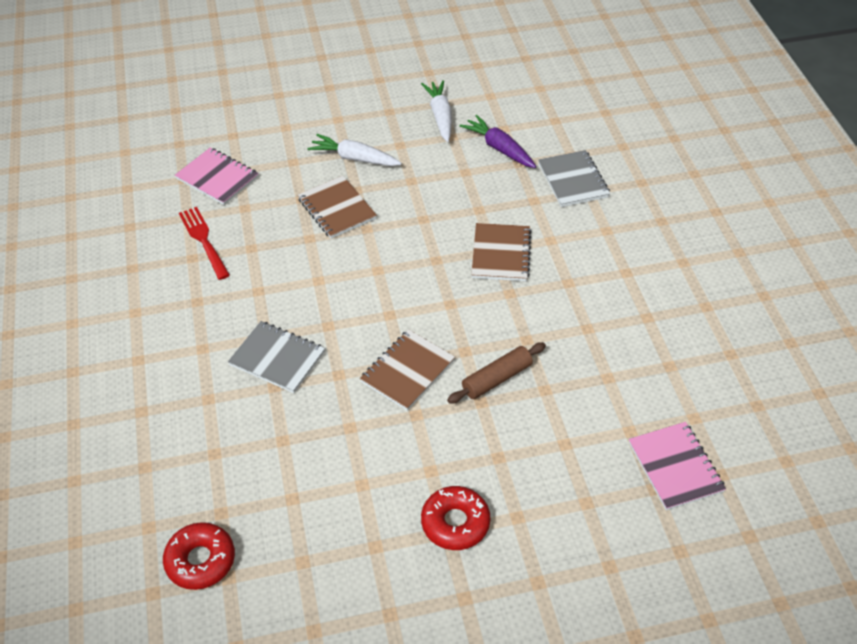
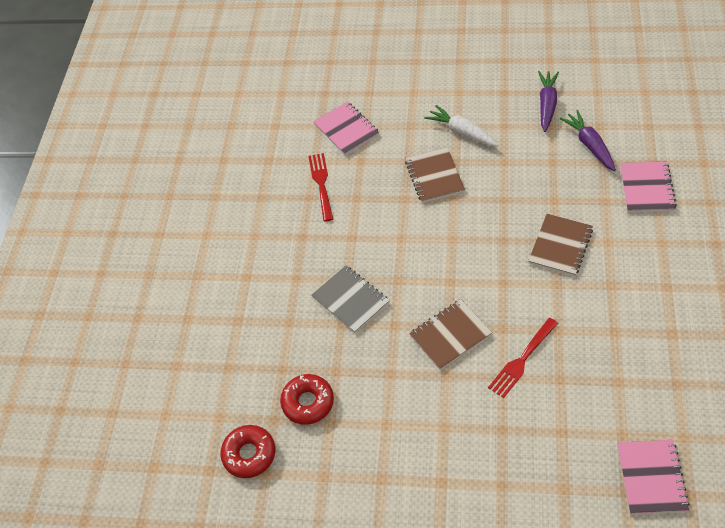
camera: 25 degrees right, 5 degrees up
white carrot [421,80,452,142] -> purple carrot [538,71,559,132]
red donut [421,486,490,550] -> red donut moved to [280,374,334,425]
brown rolling pin [447,342,546,404] -> red fork [488,318,558,398]
grey notebook [538,150,610,207] -> pink notebook [620,162,677,212]

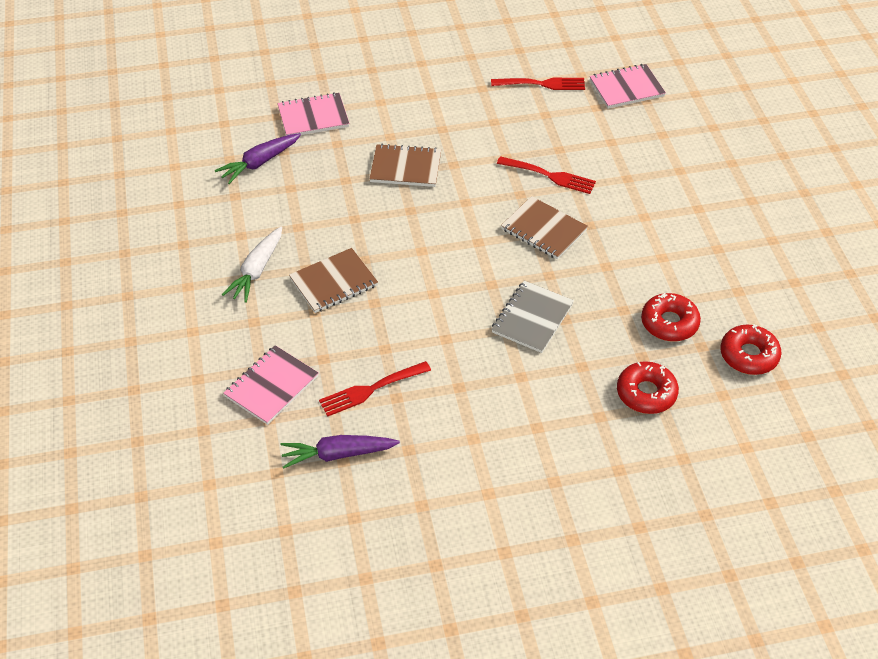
camera: 115 degrees left, 5 degrees down
purple carrot [538,71,559,132] -> purple carrot moved to [280,435,400,469]
none -> red fork [491,78,585,90]
none -> red donut [617,361,679,414]

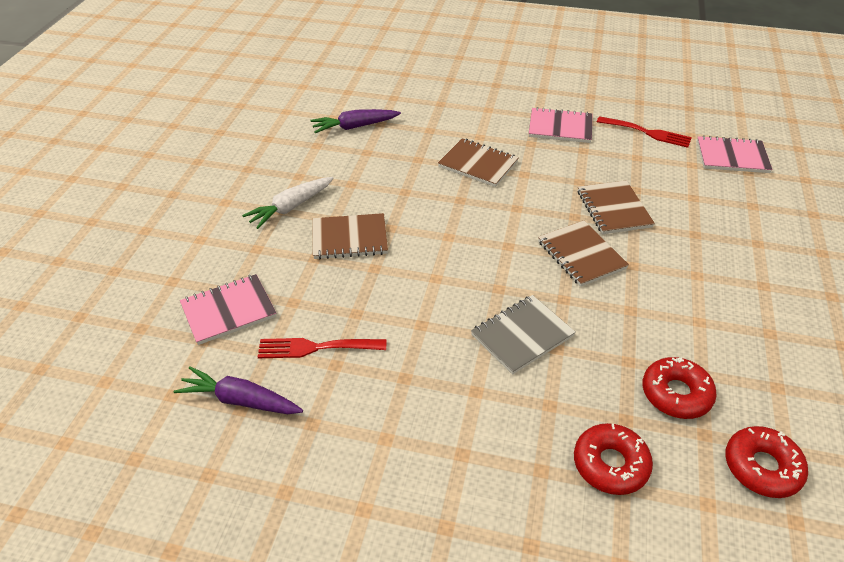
camera: 25 degrees right, 5 degrees down
pink notebook [277,92,350,136] -> pink notebook moved to [529,107,592,143]
red fork [497,156,596,194] -> brown notebook [578,180,655,234]

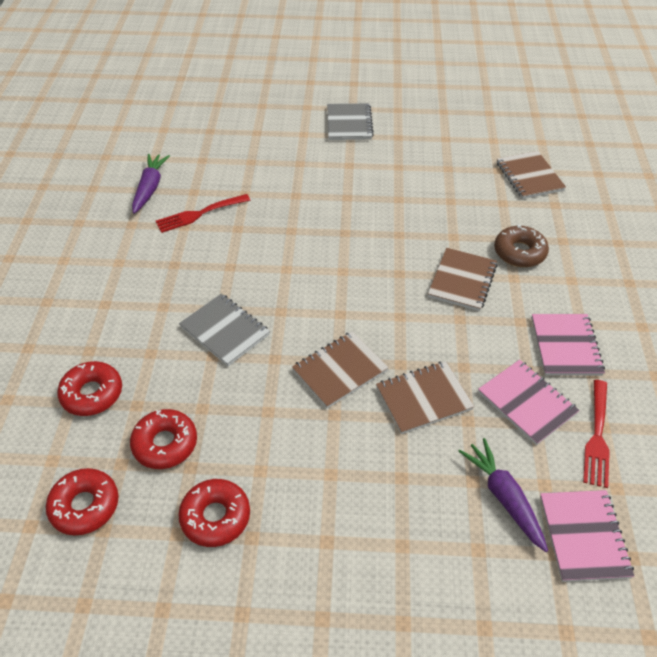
camera: 80 degrees right, 5 degrees up
pink notebook [180,274,276,345] -> pink notebook moved to [478,360,580,445]
white carrot [242,177,334,229] -> none
red fork [258,338,386,358] -> red fork turned 105 degrees counterclockwise [156,194,250,233]
purple carrot [310,109,401,133] -> purple carrot moved to [458,438,548,552]
brown notebook [313,213,388,259] -> brown notebook moved to [497,151,566,199]
none -> red donut [178,479,250,547]
none -> grey notebook [327,103,374,140]
none -> brown donut [494,225,549,267]

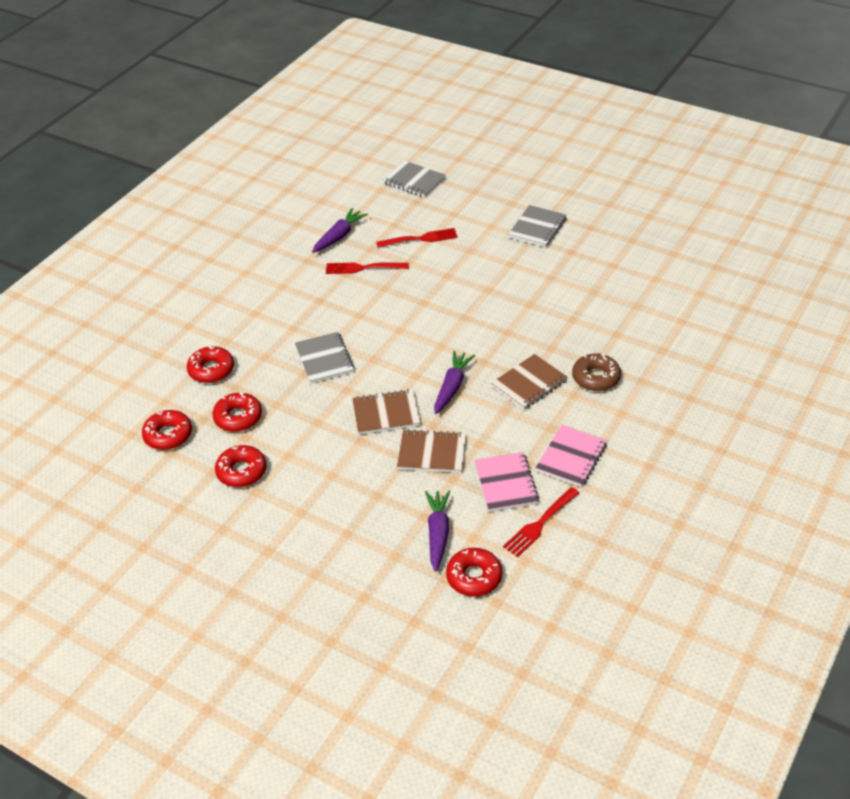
camera: 30 degrees right, 5 degrees down
brown notebook [497,151,566,199] -> none
pink notebook [540,490,634,582] -> red donut [446,548,502,596]
none -> red fork [376,228,458,248]
none -> grey notebook [383,161,446,197]
none -> purple carrot [434,351,475,414]

